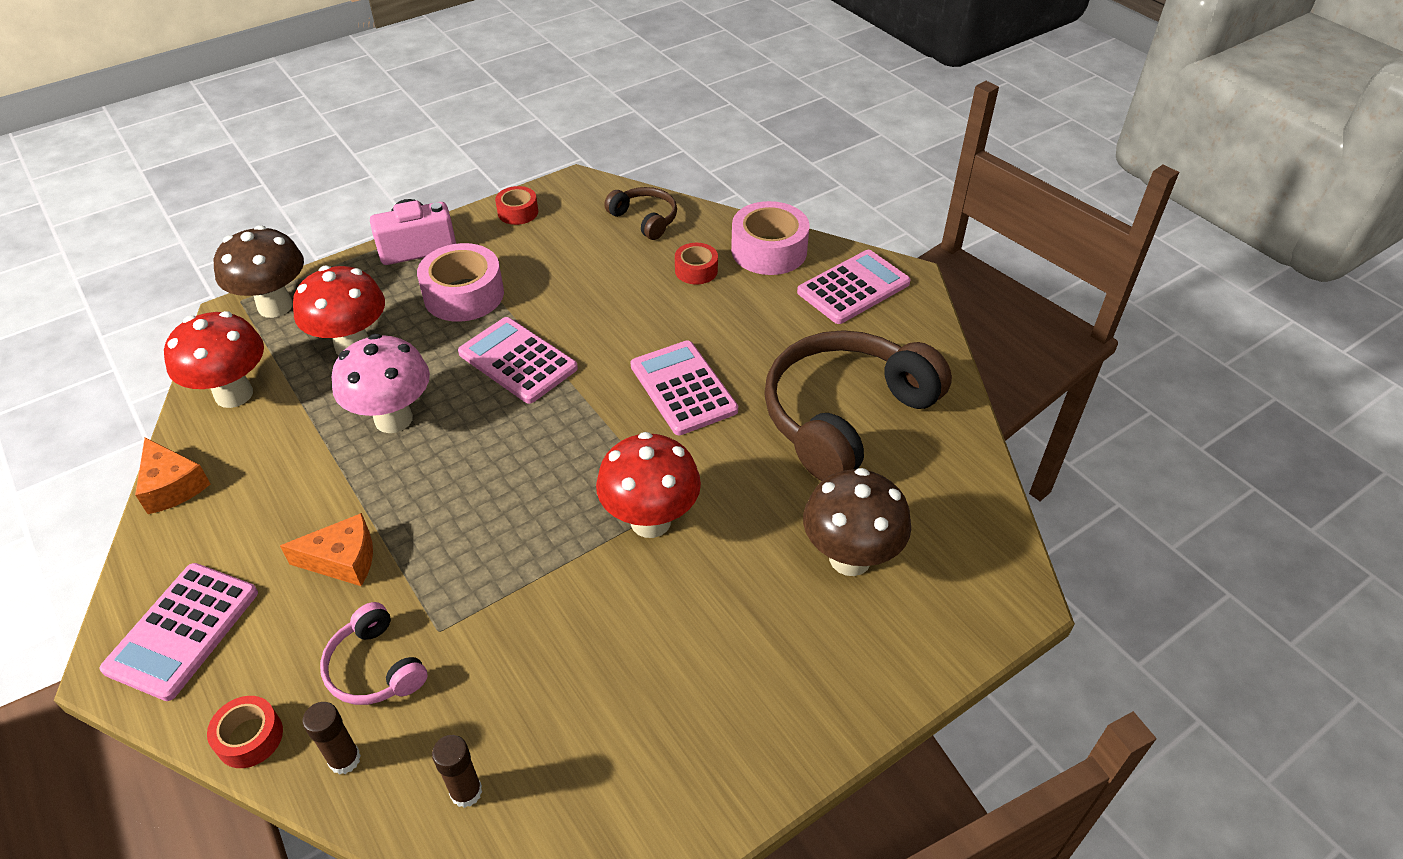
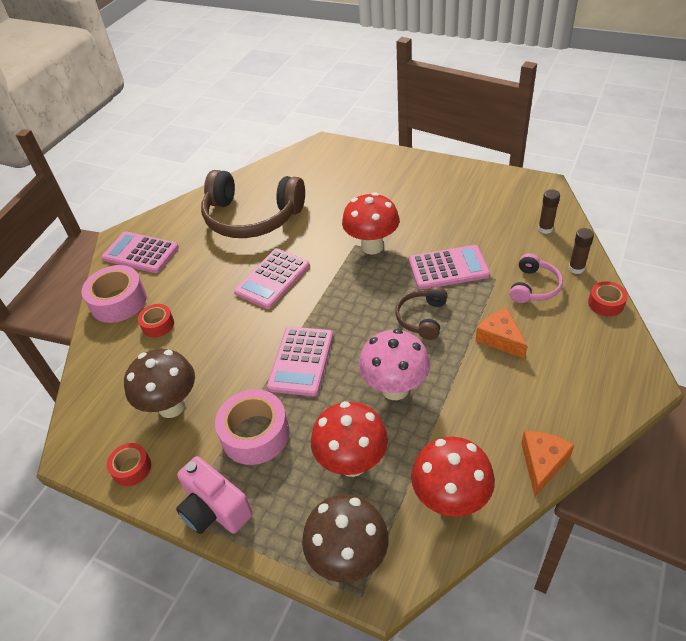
camera: 115 degrees left, 0 degrees up
pink calculator [99,563,258,701] -> pink calculator moved to [409,245,490,290]
brown headphones [604,187,677,240] -> brown headphones moved to [395,287,447,340]
brown mushroom [803,468,911,576] -> brown mushroom moved to [124,349,195,418]

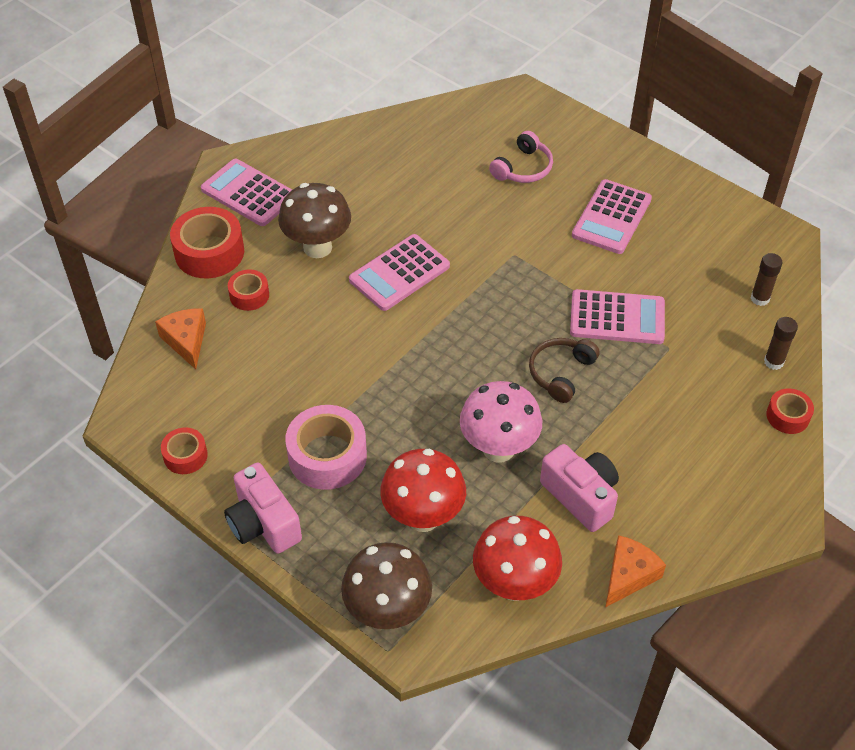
camera: 10 degrees right, 5 degrees up
pink tape [81,265,147,323] -> red tape [170,207,244,278]
brown mushroom [124,349,195,418] -> brown mushroom moved to [278,183,351,258]
brown headphones [201,170,305,238] -> none
pink calculator [267,327,333,396] -> pink calculator moved to [572,179,652,254]
red mushroom [342,192,400,255] -> none
orange cheese [475,308,527,359] -> orange cheese moved to [155,308,206,369]
pink headphones [509,253,563,303] -> pink headphones moved to [489,131,553,183]
none -> pink camera [540,444,619,532]

